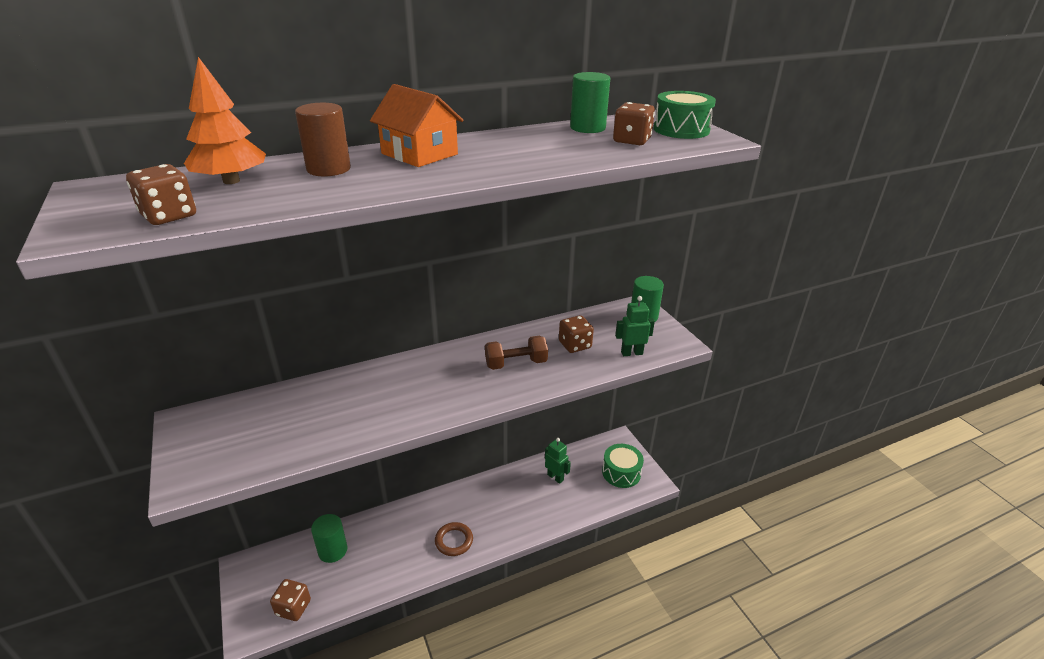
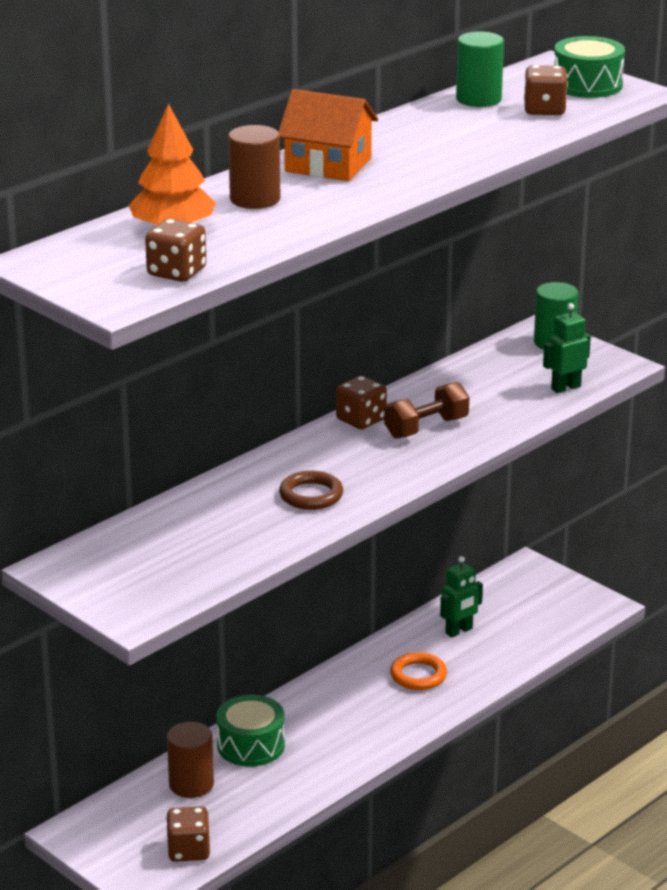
camera: 20 degrees left, 5 degrees down
green cylinder [311,514,347,563] -> brown cylinder [167,722,214,798]
brown ring [435,522,473,556] -> brown ring moved to [279,471,343,510]
green robot [545,438,571,484] -> green robot turned 120 degrees clockwise [440,556,483,638]
brown dice [559,315,594,353] -> brown dice moved to [336,376,387,430]
green drum [602,444,644,488] -> green drum moved to [216,695,285,767]
none -> orange ring [390,652,447,690]

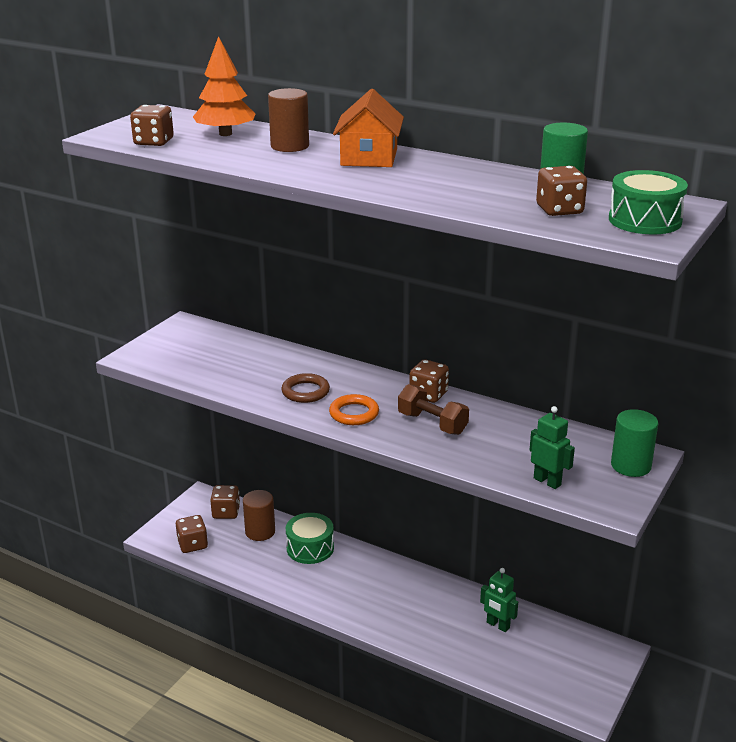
camera: 75 degrees right, 0 degrees up
orange ring [390,652,447,690] -> orange ring moved to [329,394,379,425]
none -> brown dice [210,485,240,519]

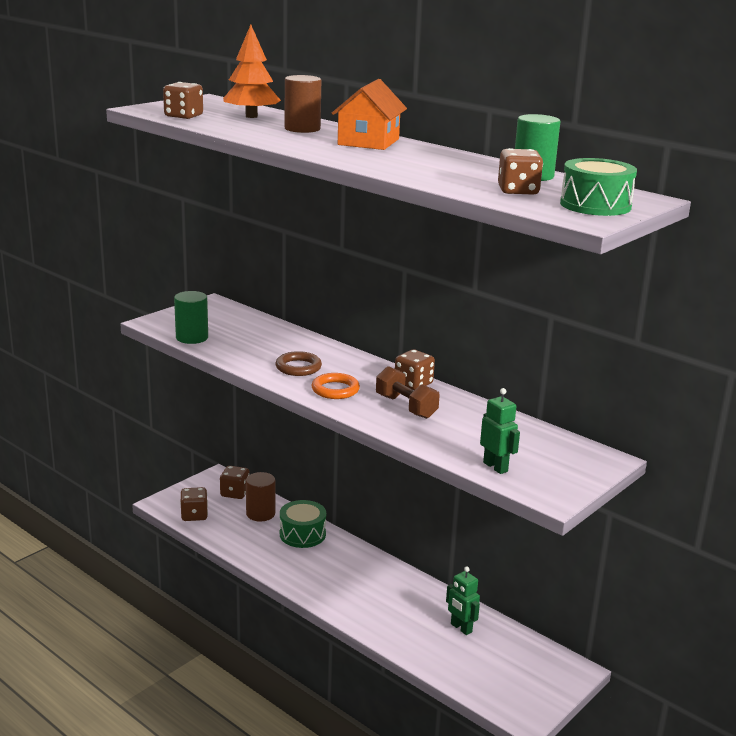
camera: 10 degrees right, 5 degrees down
green cylinder [611,409,658,477] -> green cylinder moved to [174,291,208,344]

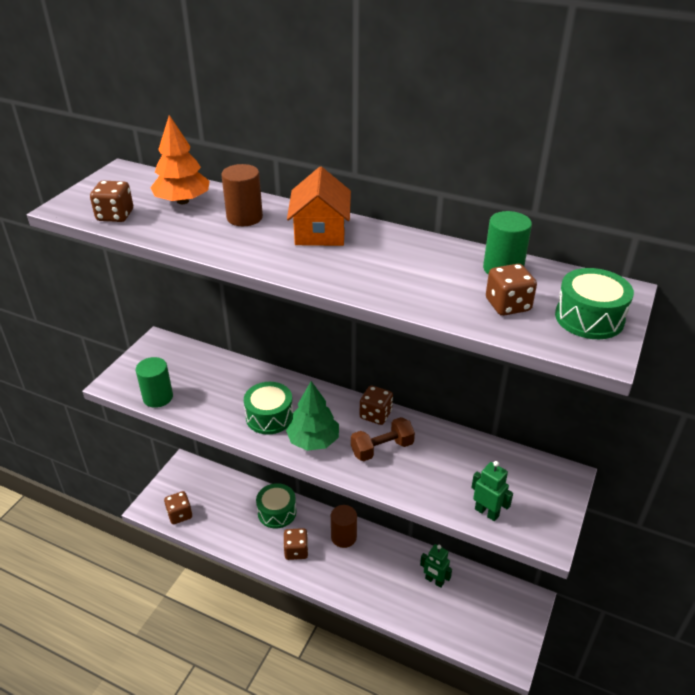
camera: 15 degrees left, 15 degrees up
brown dice [220,466,250,499] -> brown dice moved to [283,528,308,560]
brown cylinder [246,472,275,521] -> brown cylinder moved to [331,505,357,548]
brown ring [275,351,322,376] -> green drum [244,382,293,435]
orange ring [312,373,360,399] -> green tree [286,381,339,451]
brown dumbbell [376,366,440,419] -> brown dumbbell turned 60 degrees counterclockwise [351,417,415,462]

